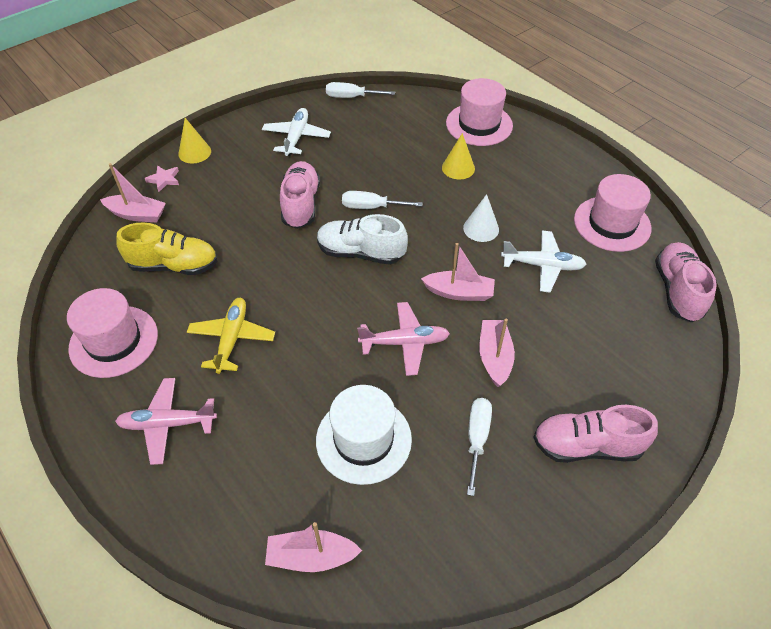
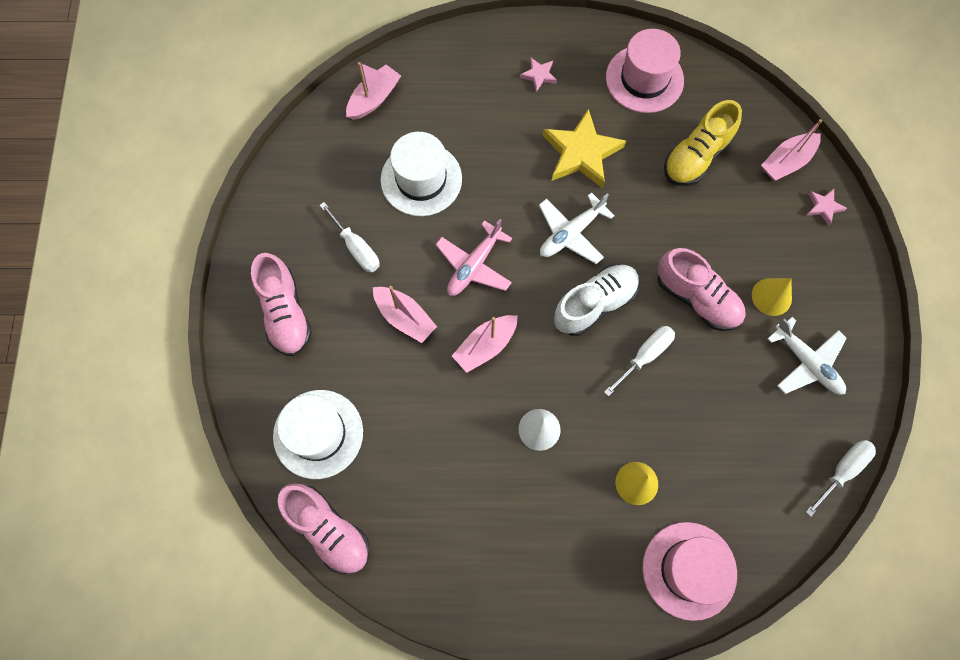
camera: 130 degrees right, 20 degrees up
pink plane [115,378,217,465] -> pink star [520,58,557,92]
yellow cone [178,118,211,163] -> yellow cone moved to [752,278,792,316]
yellow plane [187,298,275,374] -> yellow star [542,109,626,188]
white plane [501,230,587,293] -> white plane moved to [539,192,615,264]
pink shoe [533,405,658,463] -> pink shoe turned 120 degrees clockwise [251,253,312,356]
pink hat [574,174,652,252] -> none
none -> white hat [273,390,363,479]

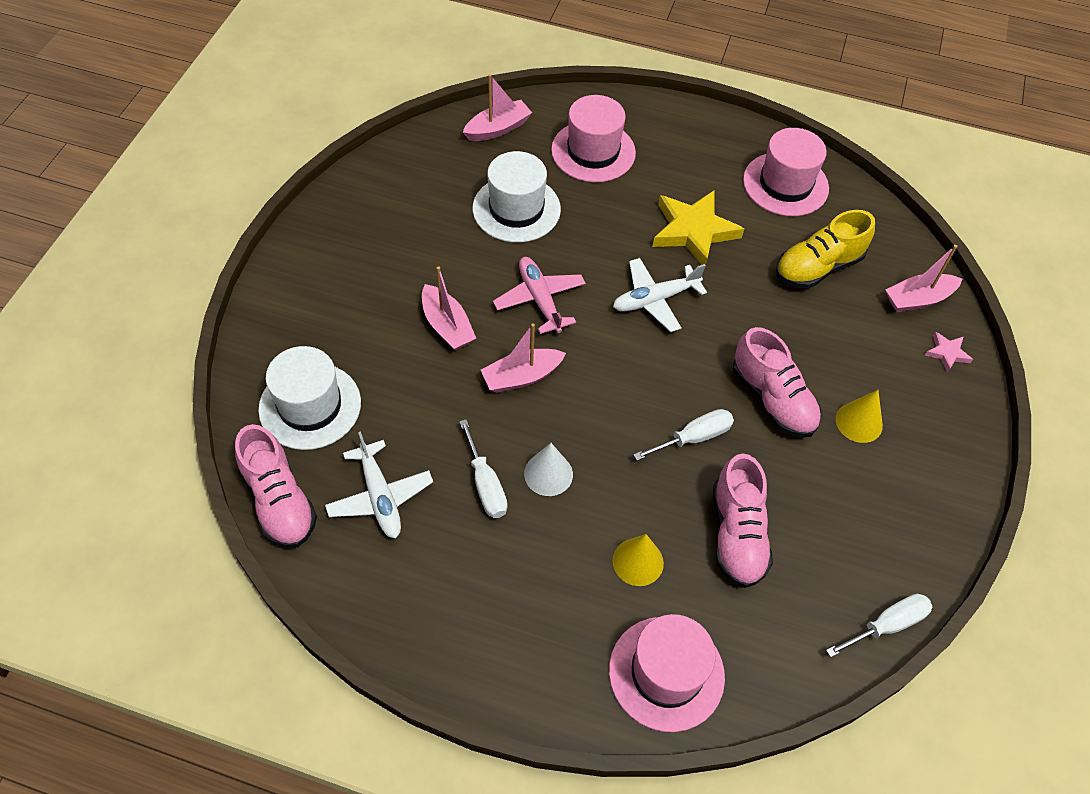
camera: 15 degrees right, 15 degrees down
pink shoe [251,253,312,356] -> pink shoe moved to [713,453,773,588]
white screwdriver [319,202,380,272] -> white screwdriver moved to [459,419,508,518]
pink plane [435,219,512,296] -> pink plane turned 105 degrees clockwise [493,257,586,334]
pink star [520,58,557,92] -> none
white shoe [554,265,640,336] -> none
white plane [767,317,847,395] -> white plane moved to [325,431,433,538]
none -> pink hat [551,95,636,182]

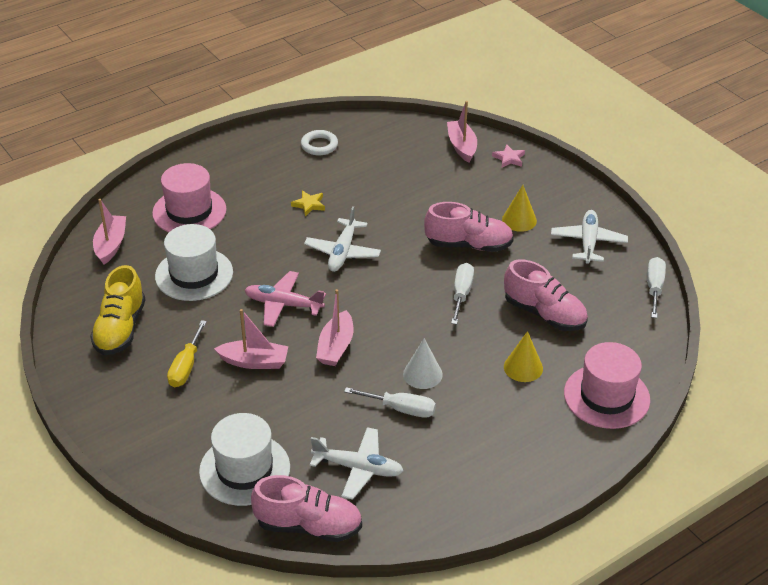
camera: 50 degrees left, 15 degrees down
yellow star [652,191,744,267] -> yellow star [291,191,325,216], size x0.46
pink hat [743,128,829,216] -> white ring [301,130,338,155]
yellow shoe [776,210,875,289] -> yellow shoe moved to [90,265,146,355]
pink boat [885,245,962,312] -> pink boat turned 150 degrees clockwise [447,101,477,162]
none -> yellow screwdriver [167,320,207,387]
none -> white plane [551,210,628,264]

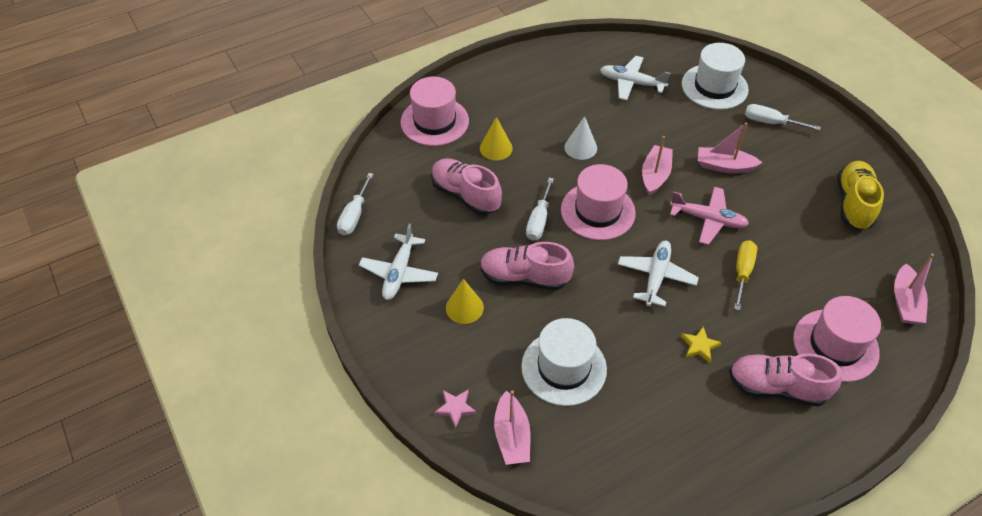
camera: 175 degrees left, 10 degrees up
white hat [155,224,233,301] -> white hat moved to [521,318,607,406]
yellow screwdriver [167,320,207,387] -> yellow screwdriver moved to [734,240,757,311]
pink shoe [251,475,362,542] -> pink shoe moved to [729,353,842,406]
white ring [301,130,338,155] -> none
white screwdriver [344,387,436,418] -> white screwdriver moved to [745,104,821,131]
none -> pink hat [561,164,636,240]

